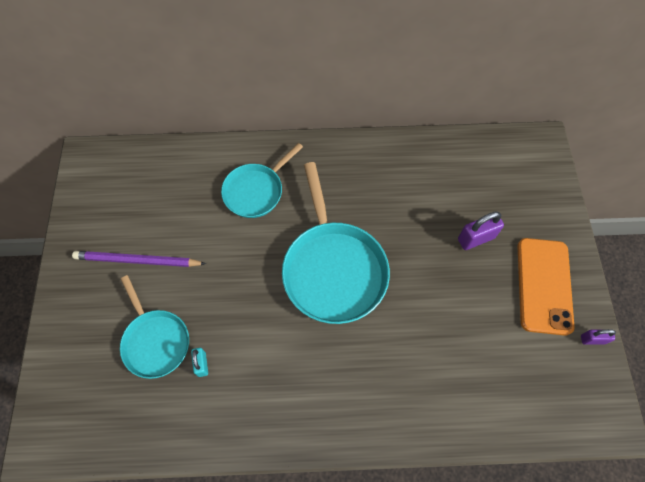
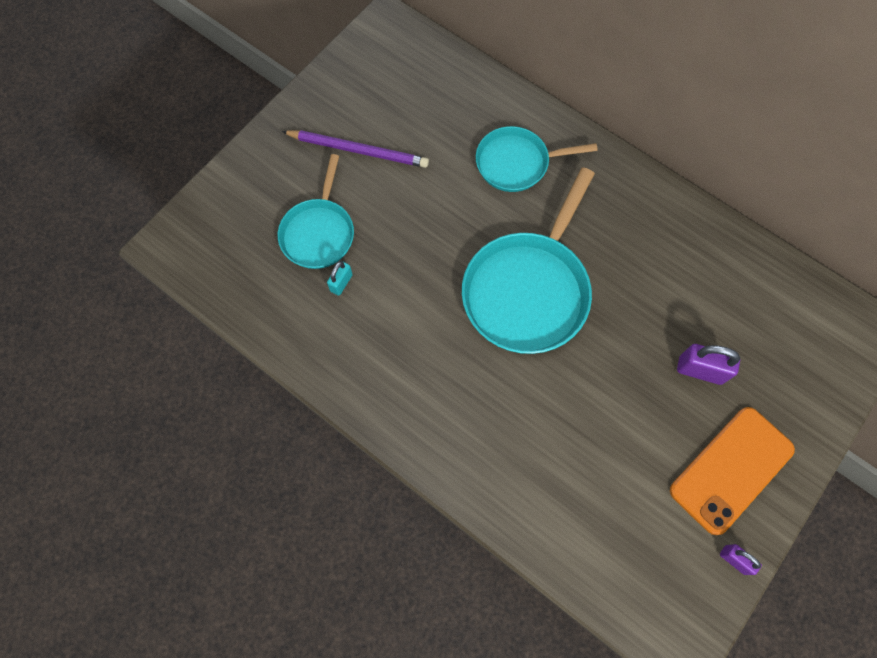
camera: 40 degrees right, 5 degrees up
purple pencil [72,251,206,267] -> purple pencil turned 150 degrees clockwise [282,130,429,168]

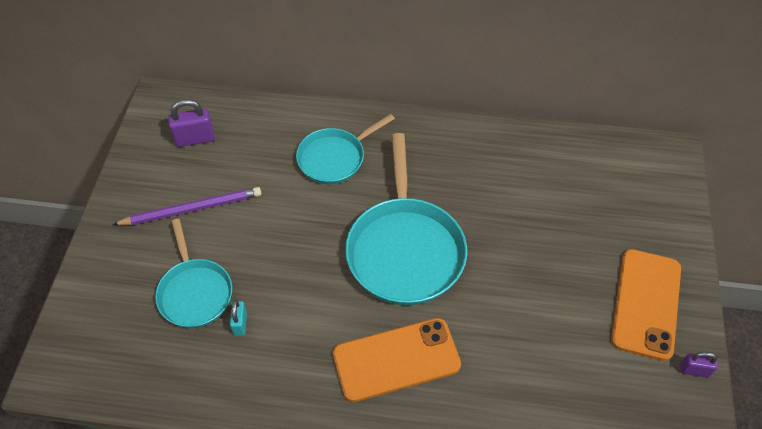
camera: 30 degrees left, 15 degrees down
purple padlock [677,344,740,385] -> purple padlock moved to [168,99,215,147]
none -> orange phone [333,318,461,402]

